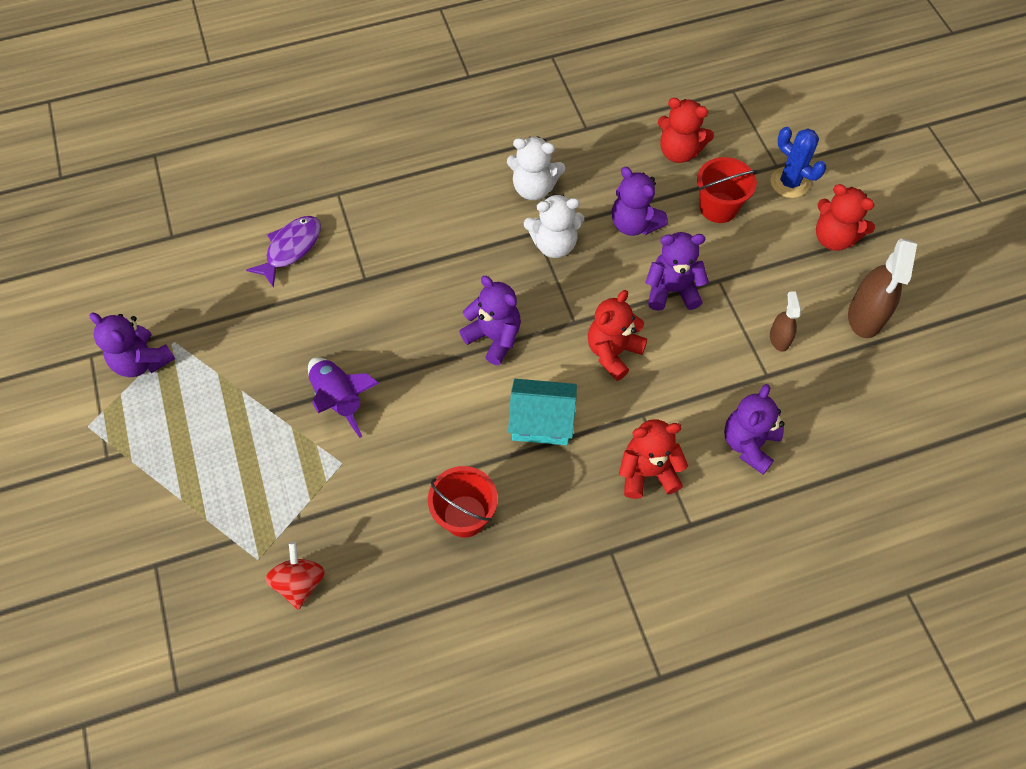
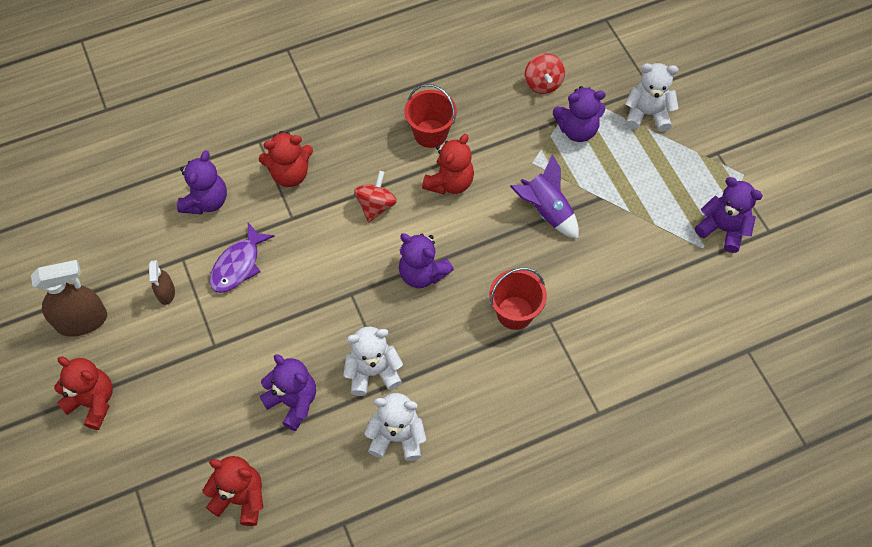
camera: 175 degrees right, 0 degrees up
purple fish [246,216,321,288] -> purple fish moved to [210,223,275,293]
turquoise house [508,379,577,445] -> red spinning top [354,171,397,223]
red teddy bear [588,290,648,381] -> red teddy bear moved to [422,134,474,194]
purple teddy bear [645,232,709,311] -> purple teddy bear moved to [553,86,606,142]
red bucket [697,157,758,223] -> red bucket moved to [489,268,547,330]
blue cactus [771,127,826,198] -> none
brown spray bottle [848,238,917,338] -> brown spray bottle turned 60 degrees clockwise [31,260,107,337]
none -> white teddy bear [625,63,679,132]

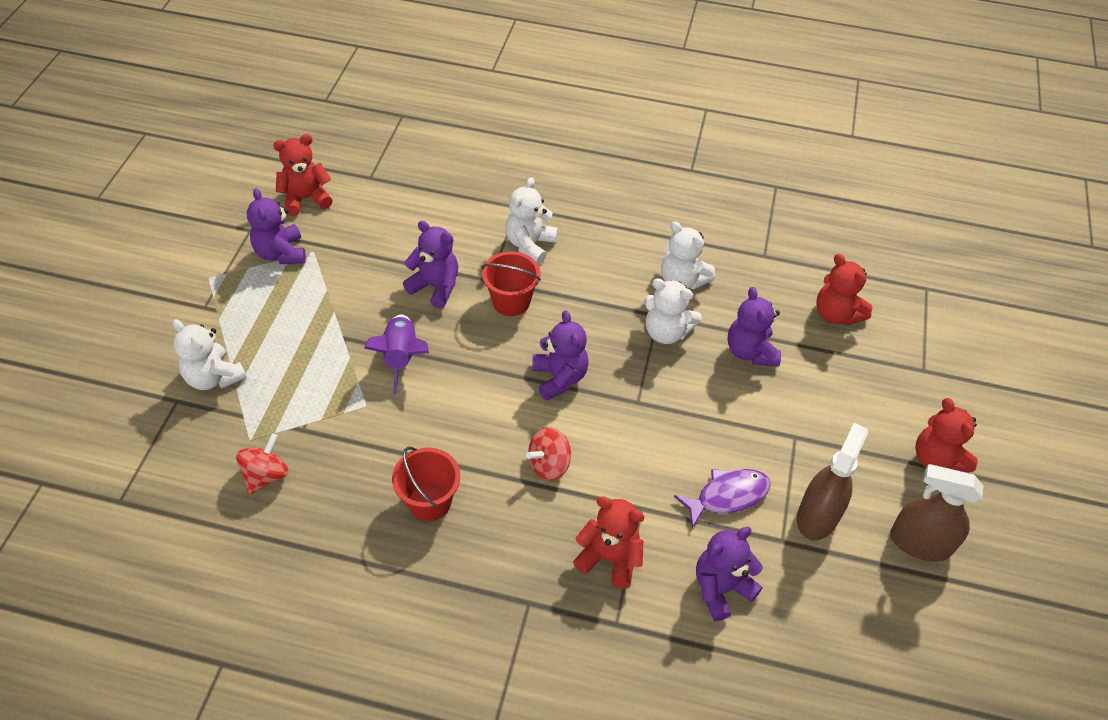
camera: 145 degrees left, 10 degrees down
brown spray bottle [149,260,175,305] -> brown spray bottle [797,423,868,540], size x1.84
red teddy bear [422,134,474,194] -> red teddy bear moved to [273,134,333,216]
purple teddy bear [553,86,606,142] -> purple teddy bear moved to [403,221,458,308]
none -> white teddy bear [506,177,558,264]

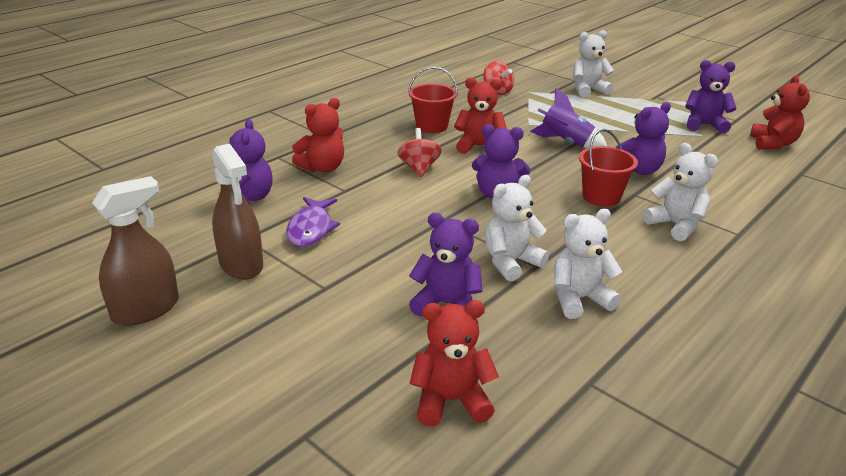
camera: 120 degrees right, 20 degrees down
red teddy bear [915,398,978,472] -> red teddy bear moved to [454,77,507,154]

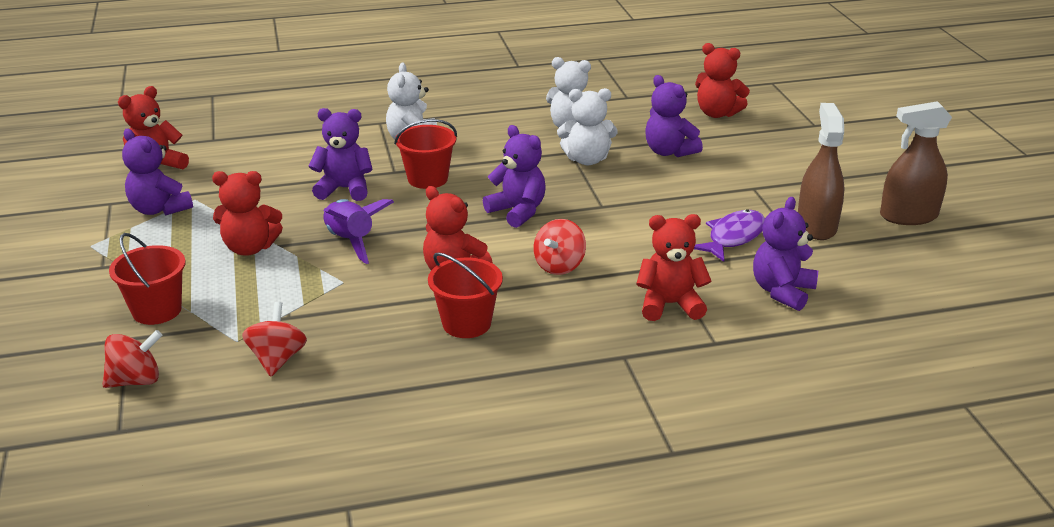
camera: 145 degrees left, 0 degrees up
white teddy bear [573,30,614,98] -> red bucket [109,233,186,325]
none -> red spinning top [103,330,162,388]
none -> red teddy bear [212,171,283,256]

